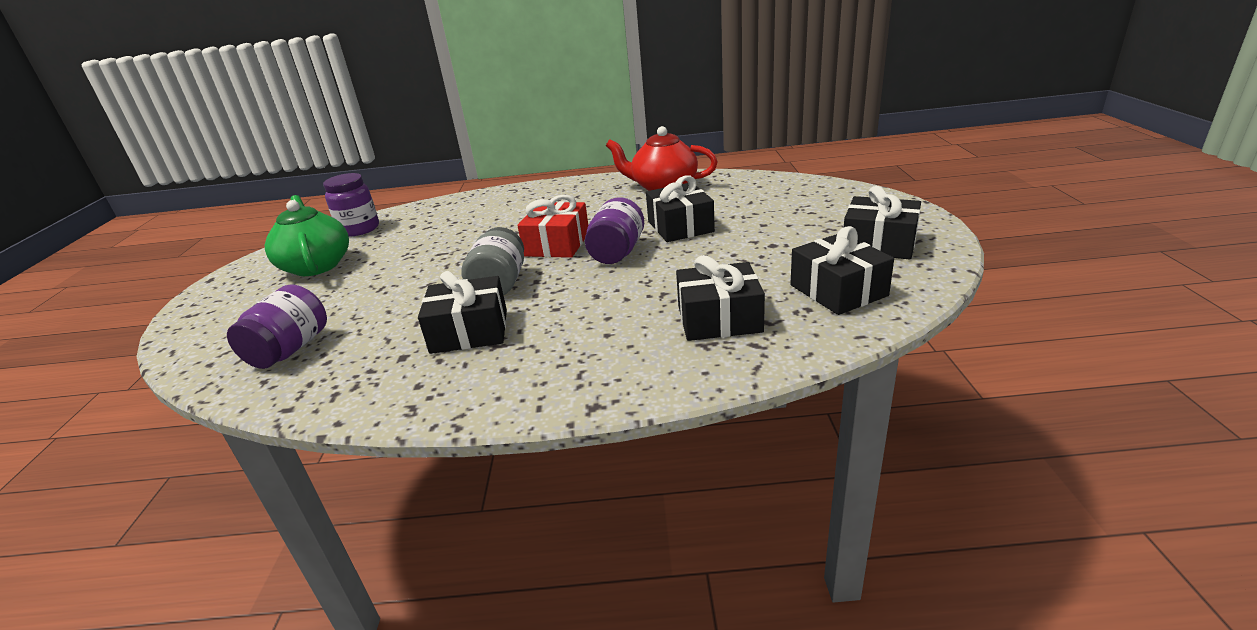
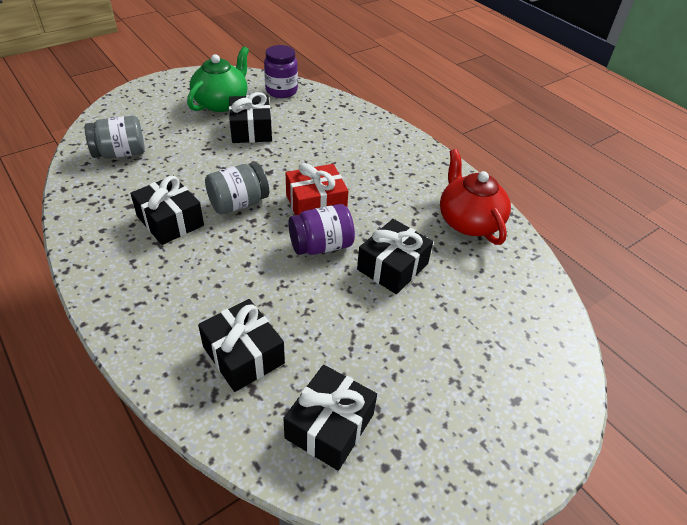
camera: 50 degrees right, 15 degrees up
purple jar [227,284,327,369] -> grey jar [85,116,145,159]
black gift [844,186,921,260] -> black gift moved to [229,92,272,143]

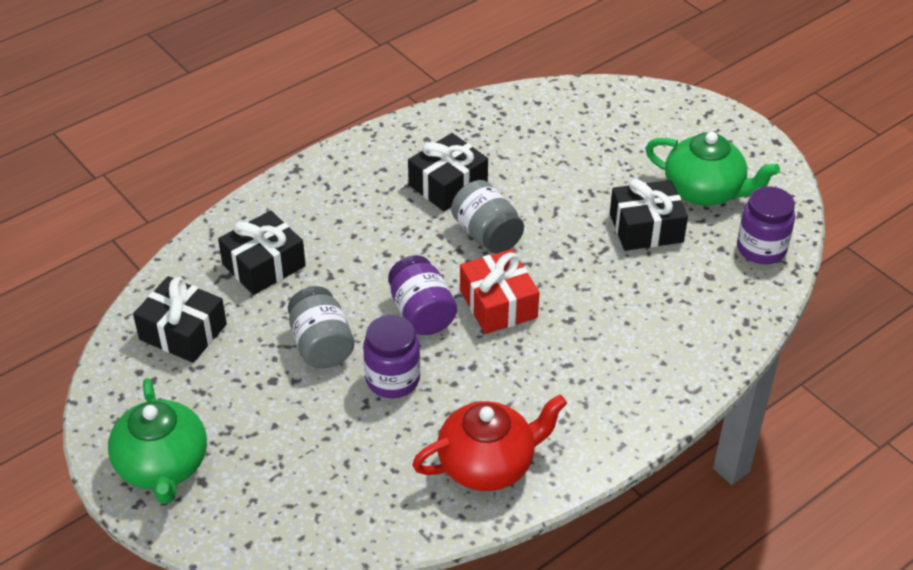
camera: 90 degrees right, 0 degrees up
grey jar [85,116,145,159] -> grey jar moved to [288,286,354,369]
black gift [357,219,433,294] -> purple jar [363,315,420,398]
none -> green teapot [108,378,207,504]

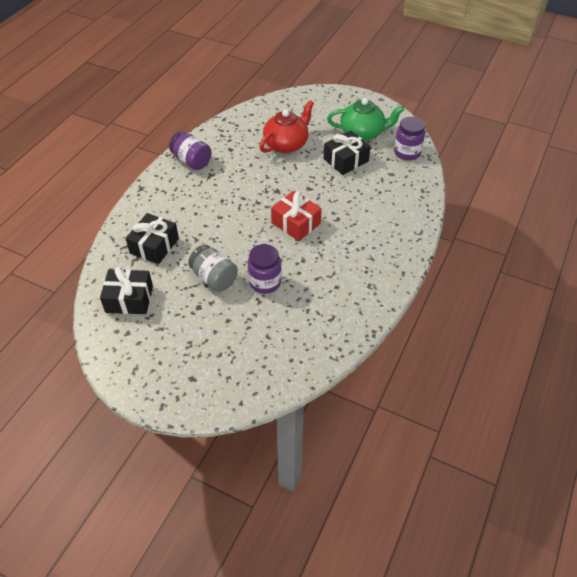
camera: 25 degrees left, 5 degrees up
green teapot [108,378,207,504] -> none
purple jar [388,255,457,335] -> purple jar moved to [169,131,212,170]
black gift [408,133,488,211] -> none
red teapot [412,395,567,491] -> red teapot moved to [259,100,314,153]
grey jar [451,180,524,254] -> none

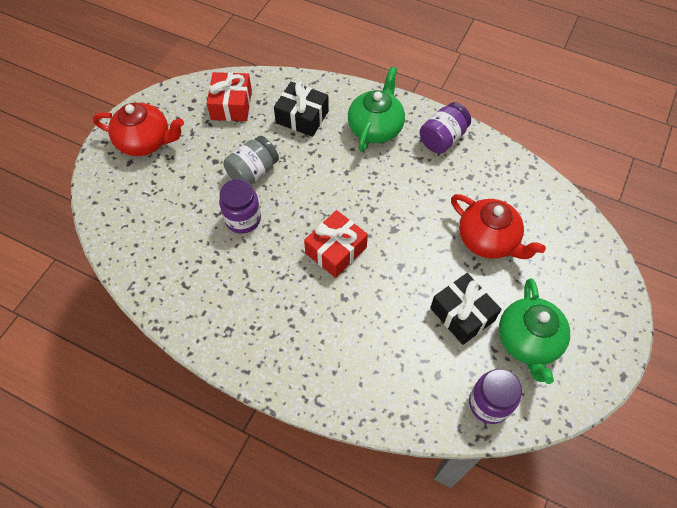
camera: 90 degrees right, 10 degrees up
black gift [100,267,153,314] -> red gift [207,72,252,121]
none -> red teapot [93,103,184,156]
none -> green teapot [348,67,405,152]

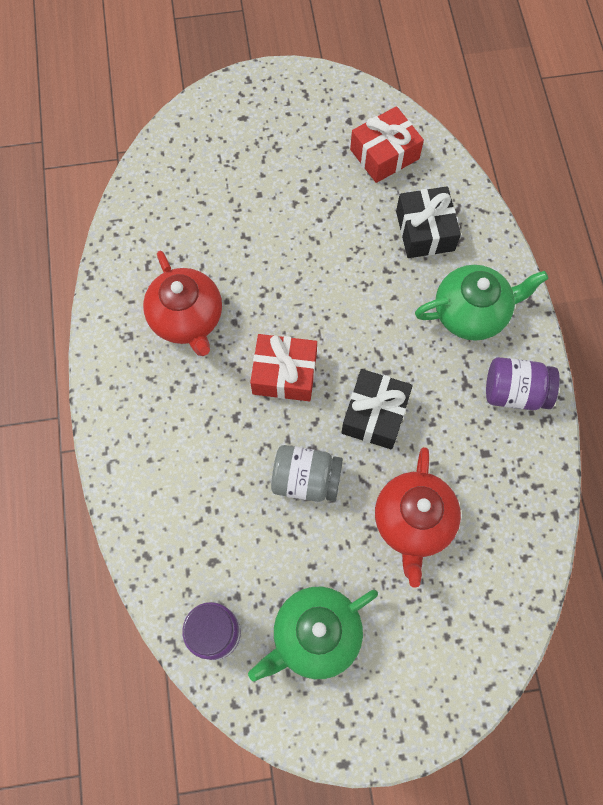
camera: 55 degrees right, 10 degrees up
red teapot [93,103,184,156] -> red teapot moved to [143,251,222,356]
purple jar [219,179,261,234] -> none
grey jar [224,136,279,185] -> grey jar moved to [271,445,343,502]
black gift [430,273,501,345] -> black gift moved to [341,369,413,449]

